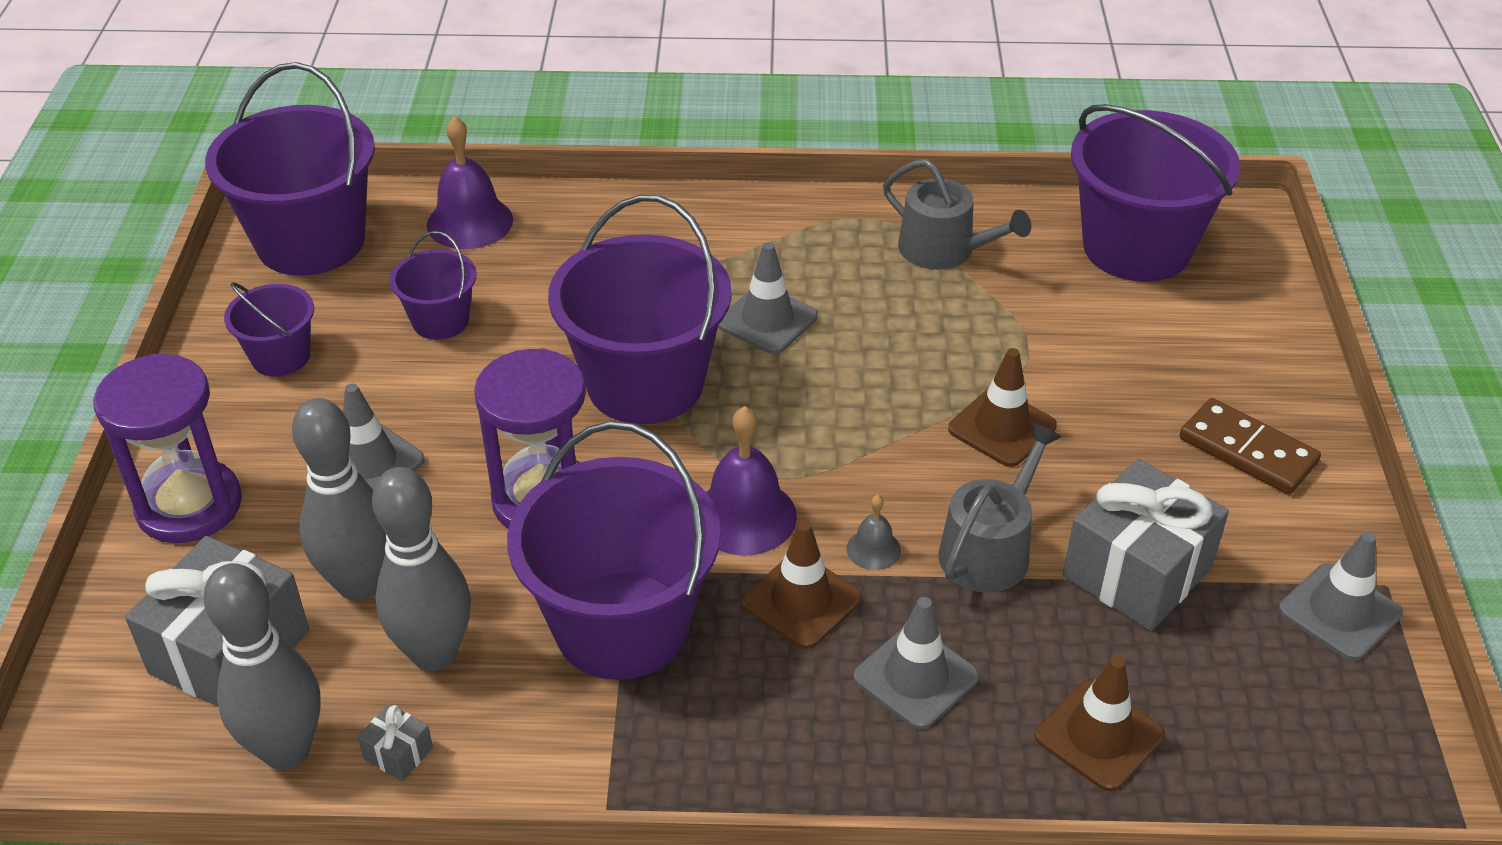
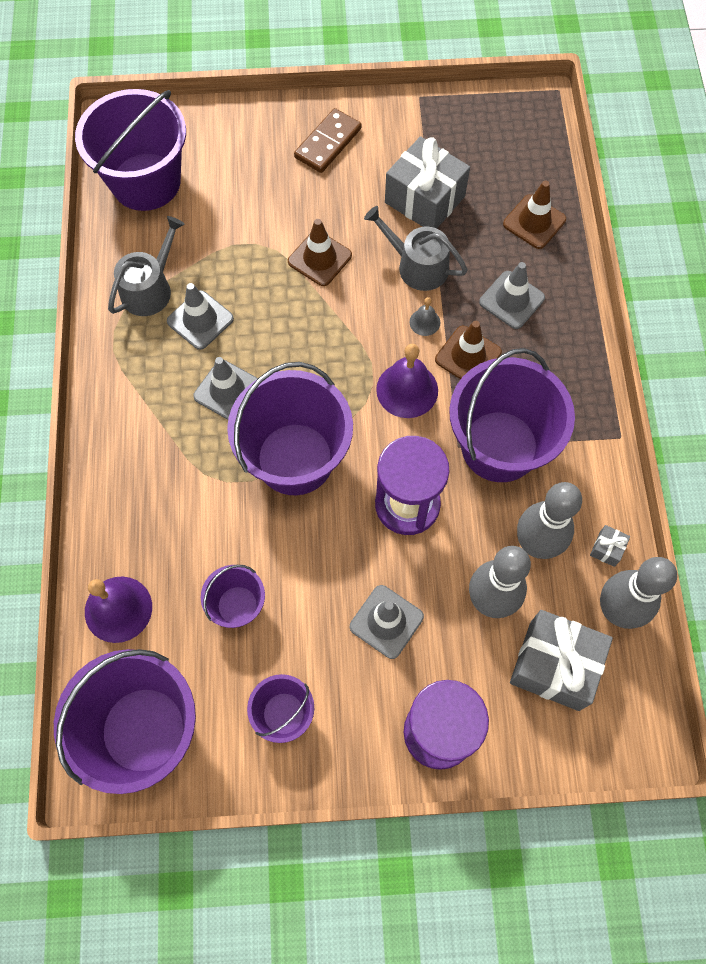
camera: 95 degrees left, 25 degrees up
grey traffic cone [1279,532,1403,661] -> grey traffic cone moved to [167,283,234,350]

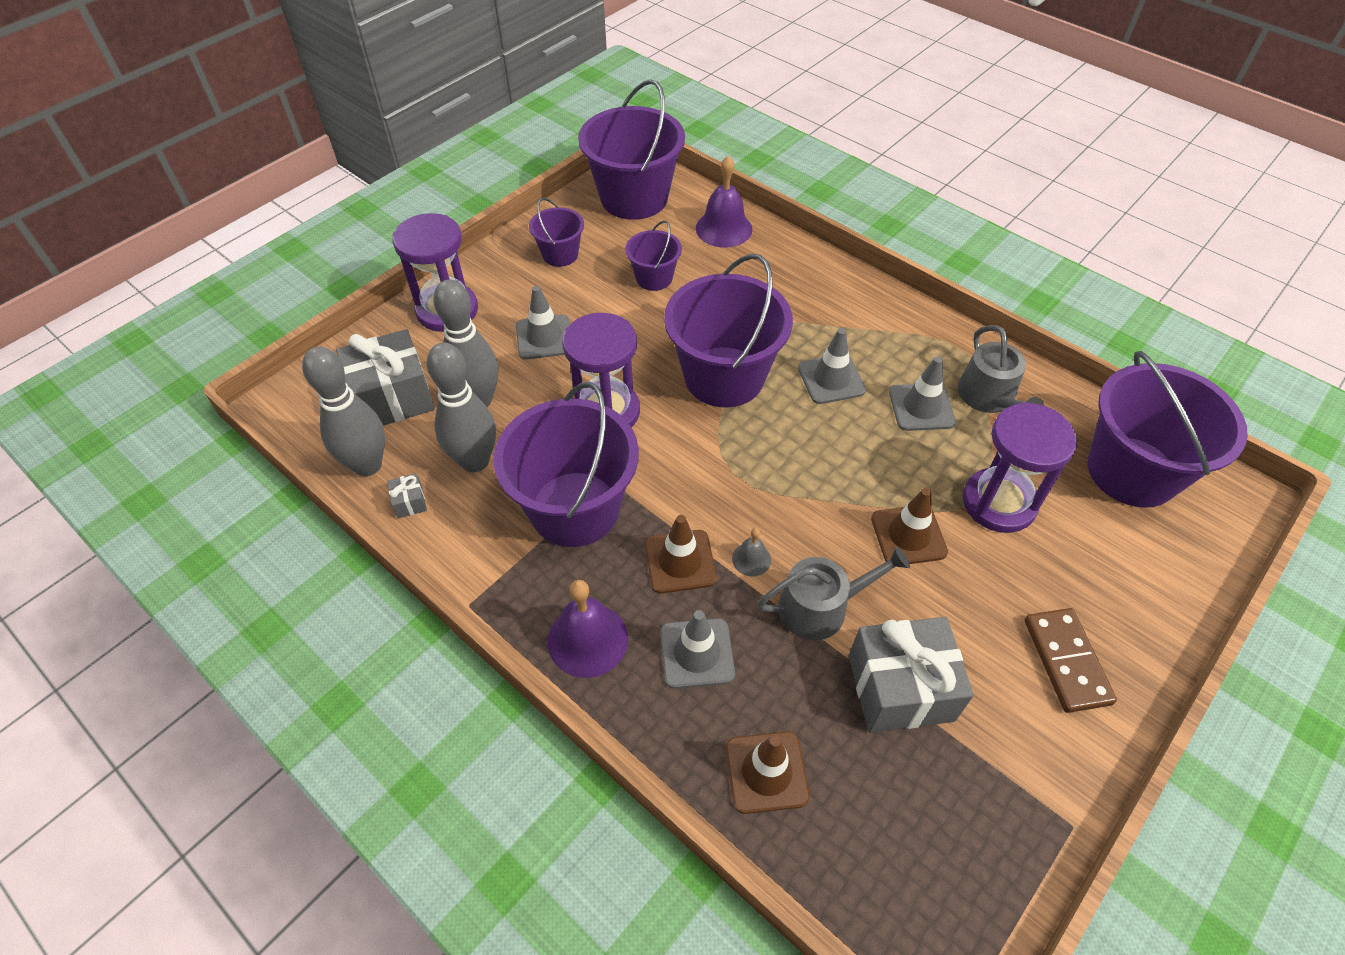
camera: 135 degrees right, 15 degrees down
purple bell [376,344,438,418] -> purple bell moved to [548,580,628,678]
none -> purple hourglass [963,402,1077,533]

